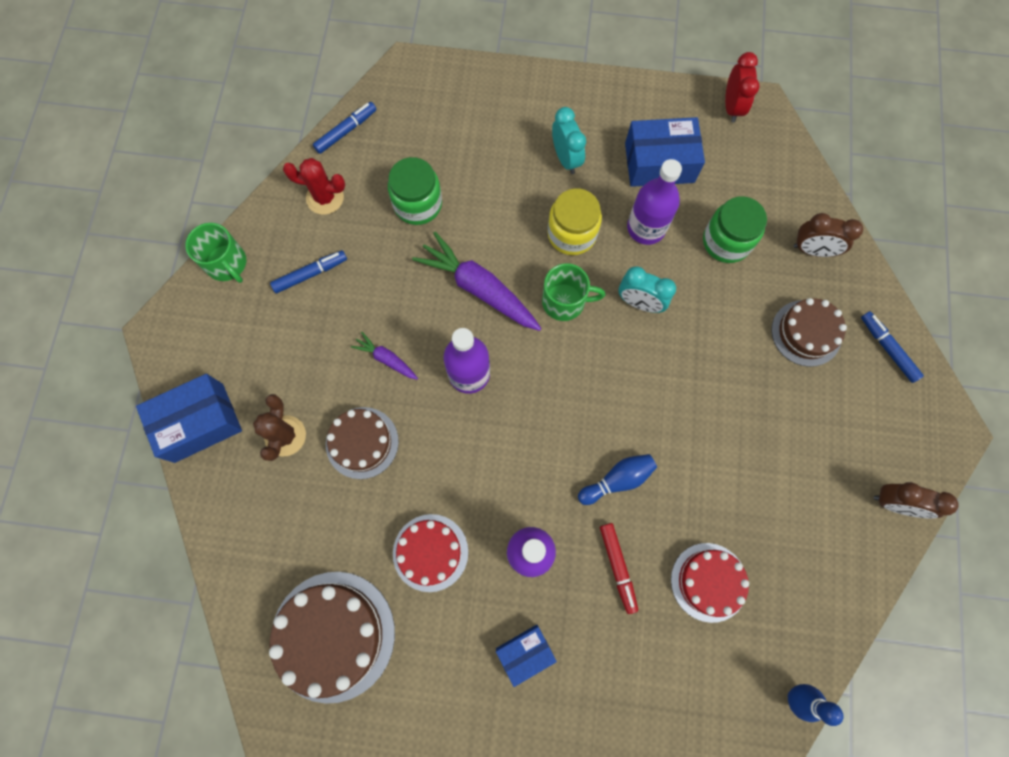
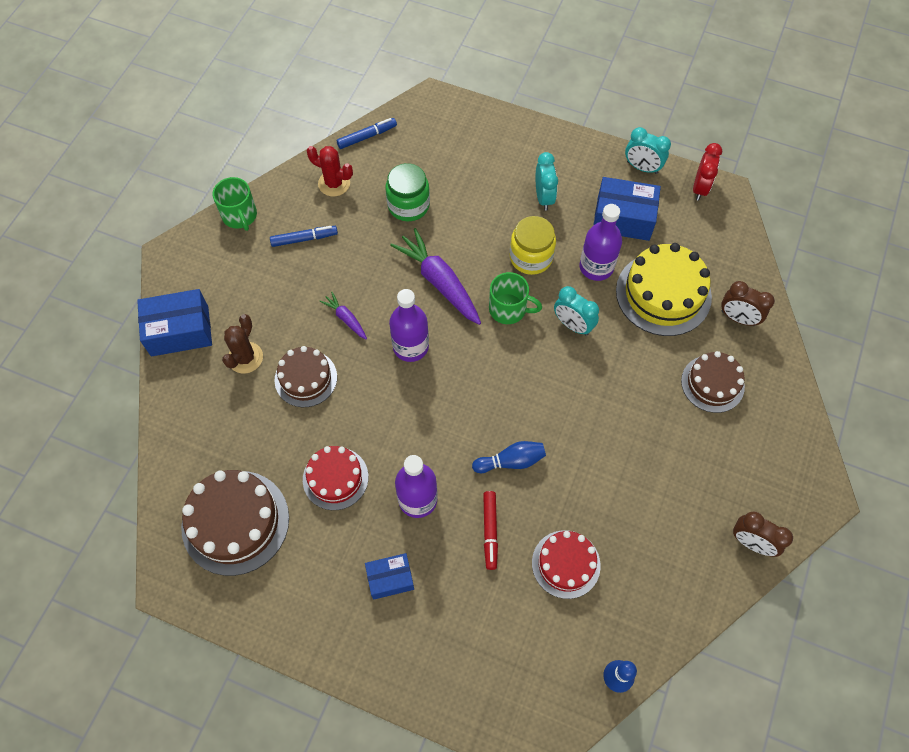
camera: 15 degrees right, 10 degrees down
green jar [703,196,767,263] -> yellow cake [616,243,712,336]
blue marker [861,311,924,383] -> none
none -> turquoise clock [625,127,671,174]

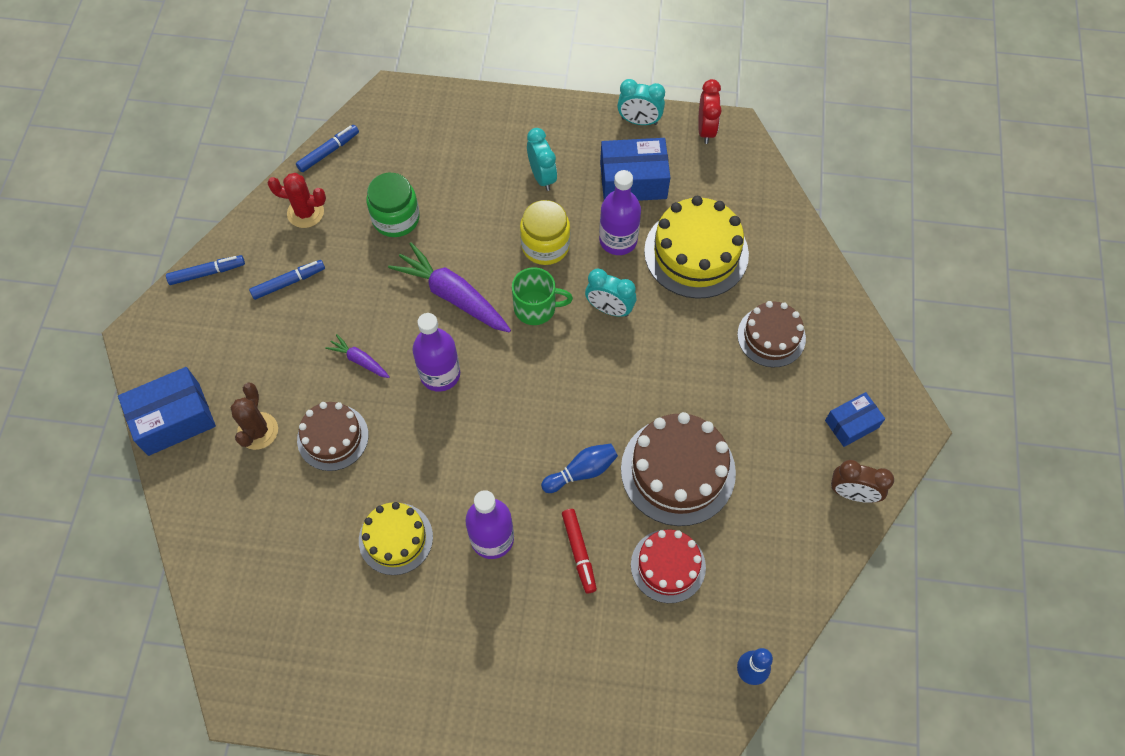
camera: 15 degrees left, 0 degrees up
brown cake [181,470,289,576] -> brown cake moved to [621,412,736,526]
green mug [213,177,257,231] -> blue marker [166,255,245,285]
red cake [303,446,368,510] -> yellow cake [359,502,433,575]
blue box [365,553,414,600] -> blue box moved to [825,392,885,447]
brown clock [721,281,775,326] -> none

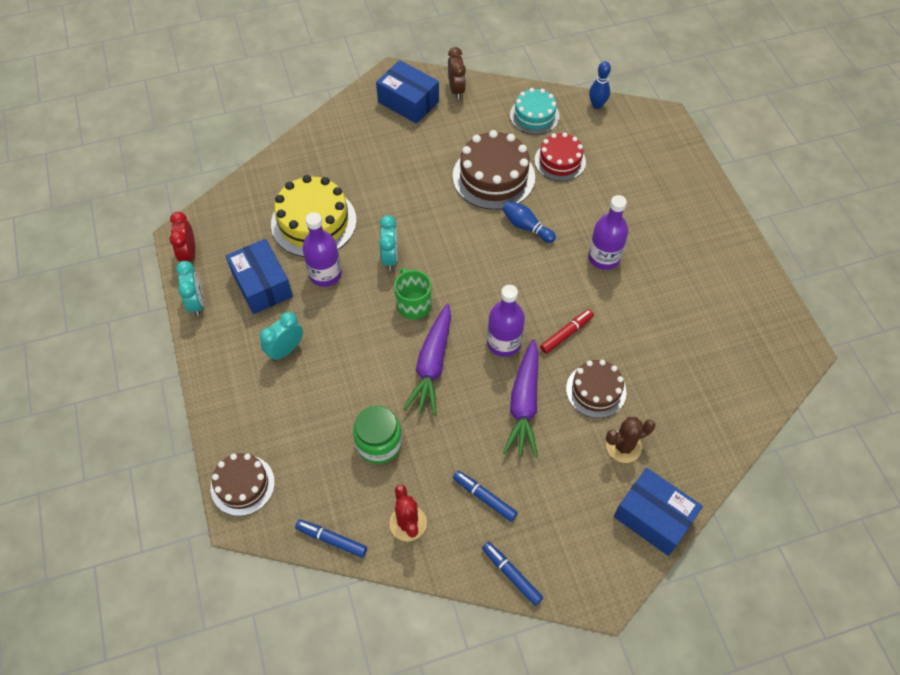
camera: 115 degrees left, 5 degrees down
purple carrot [325,334,390,378] -> purple carrot [503,339,538,458], size x2.00
yellow cake [359,502,433,575] -> none
yellow jar [520,200,570,265] -> none
red marker [562,509,597,593] -> red marker moved to [540,309,594,354]
red clock [698,79,722,144] -> red clock turned 75 degrees counterclockwise [169,212,195,262]
brown cake [737,301,806,367] -> brown cake moved to [211,453,275,516]
blue box [825,392,885,447] -> blue box [376,60,439,124], size x1.64
none -> turquoise cake [510,88,560,135]

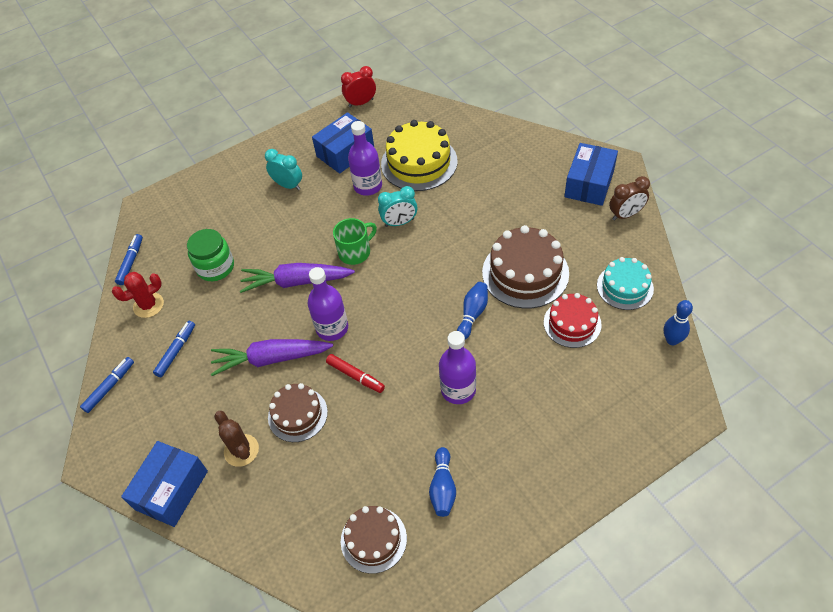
camera: 80 degrees right, 5 degrees down
turquoise clock [176,261,204,316] -> none
brown cake [211,453,275,516] -> brown cake moved to [341,506,407,574]
none -> blue bowling pin [429,447,456,517]

